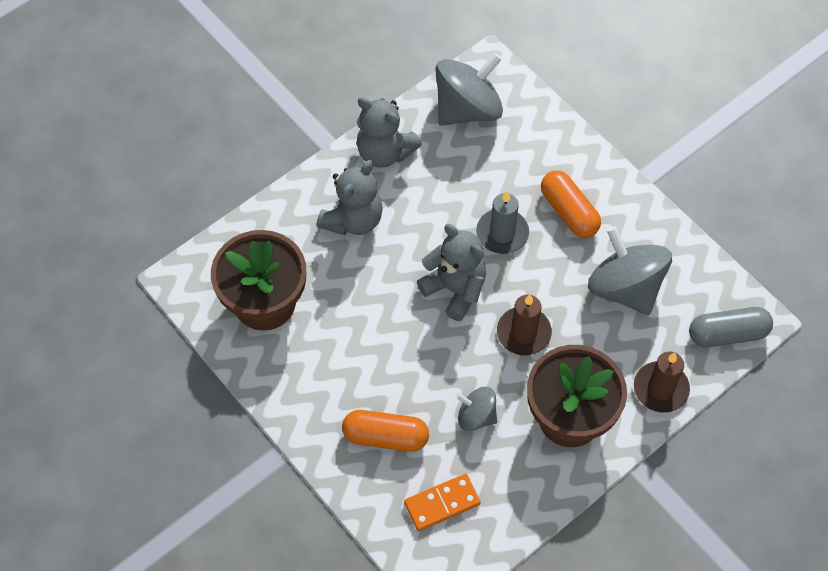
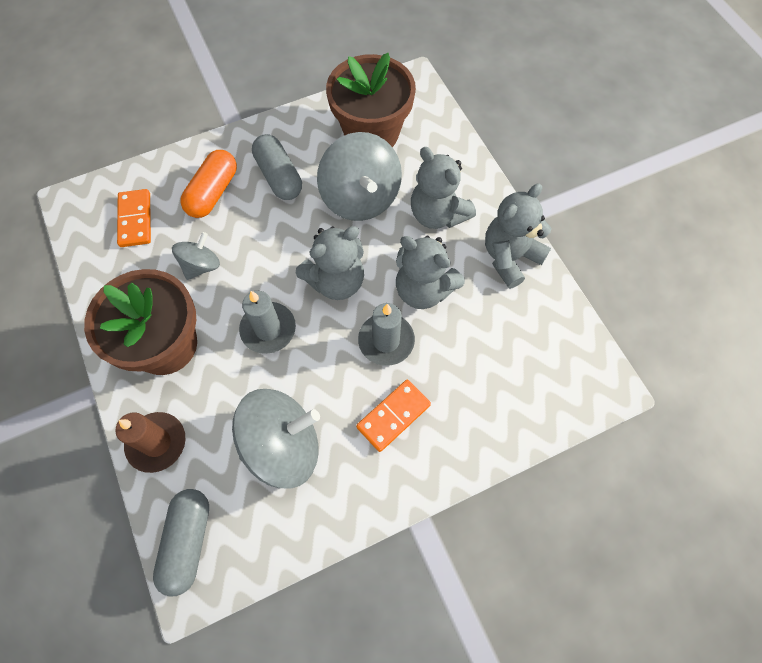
camera: 105 degrees right, 5 degrees up
grey spinning top [435,53,503,126] -> grey spinning top moved to [317,132,402,221]
brown candle [497,295,552,356] -> grey candle [239,291,296,354]
orange capsule [541,171,601,238] -> orange domino [356,380,431,452]
none -> grey capsule [252,134,302,200]
none -> grey teddy bear [396,236,465,309]

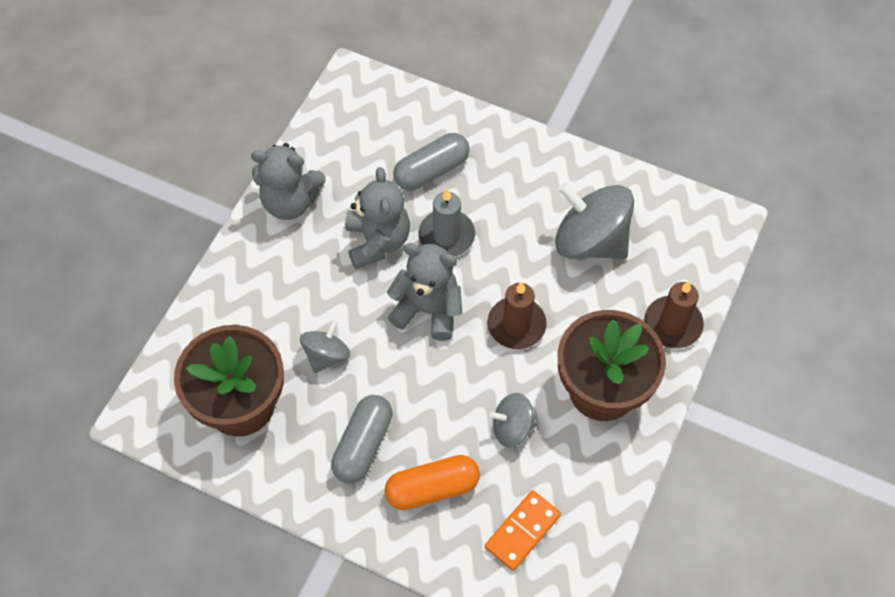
camera: 130 degrees left, 5 degrees down
grey capsule [153,489,209,597] -> grey capsule moved to [393,133,470,191]
grey candle [239,291,296,354] -> brown candle [488,282,547,349]
grey spinning top [317,132,402,221] -> grey spinning top [300,320,350,373], size x0.54
orange domino [356,380,431,452] -> none
grey teddy bear [411,147,476,229] -> none

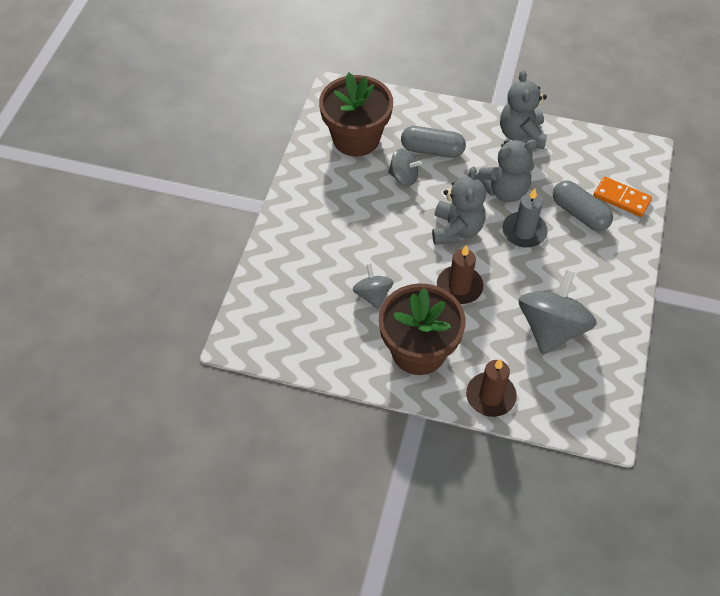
camera: 80 degrees right, 5 degrees down
grey capsule [331,395,393,484] -> grey capsule moved to [401,126,466,158]
orange capsule [385,455,480,510] -> none
orange domino [485,490,561,571] -> orange domino moved to [593,177,652,217]

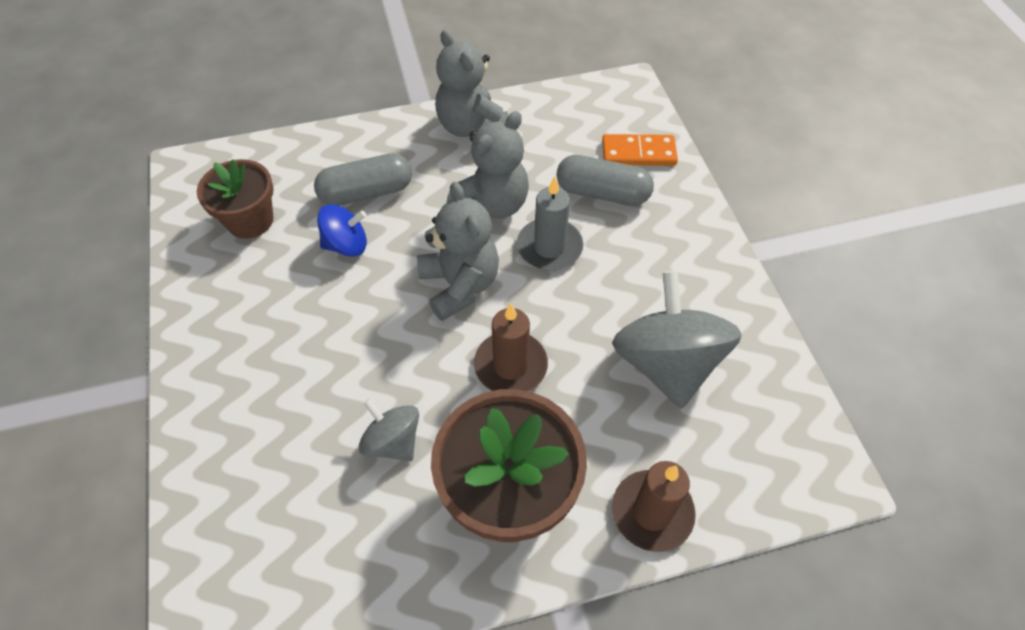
camera: 30 degrees left, 0 degrees up
brown flower pot [319,72,393,156] -> brown flower pot [197,159,274,239], size x0.63
grey spinning top [388,148,422,186] -> blue spinning top [317,204,367,257]

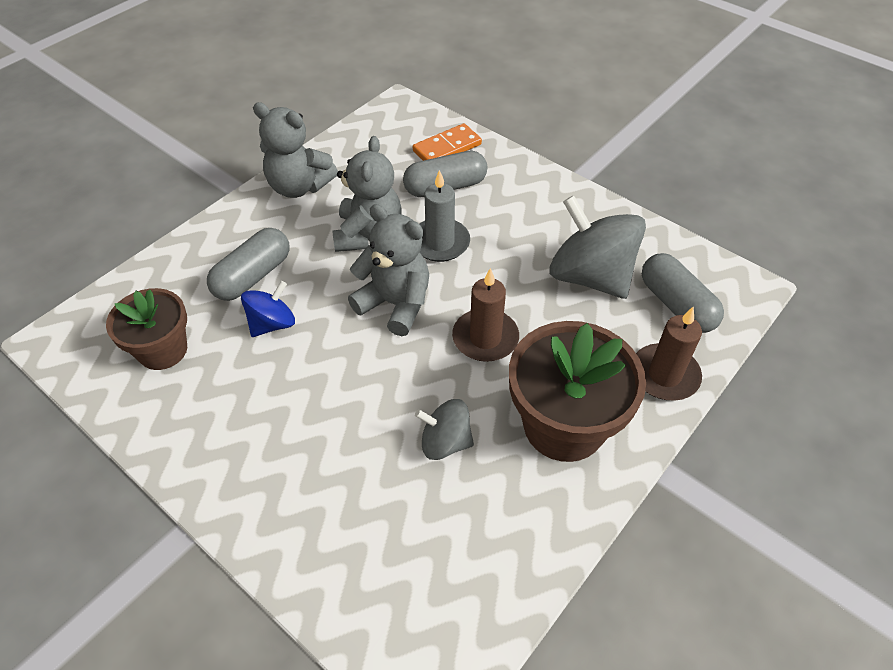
camera: 35 degrees left, 5 degrees down
none -> grey capsule [642,253,724,333]

